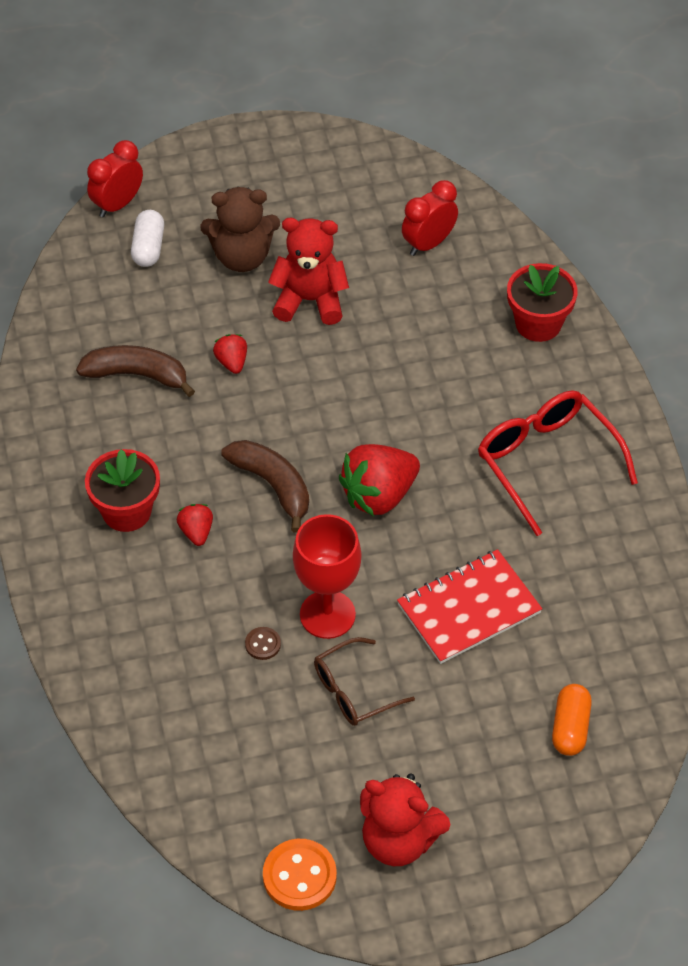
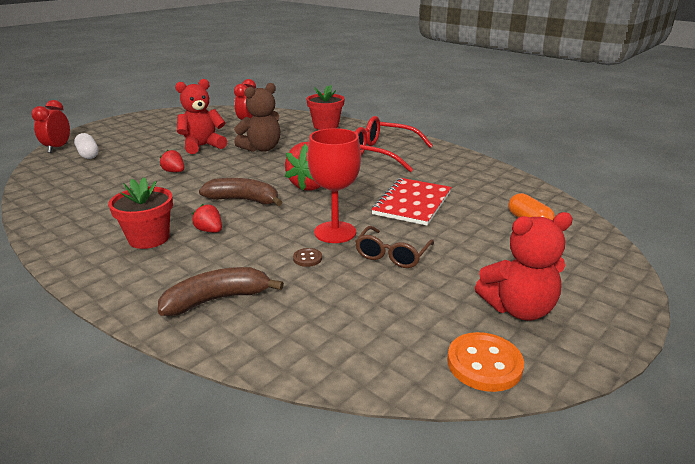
camera: 35 degrees left, 25 degrees down
brown banana [76,345,195,397] -> brown banana moved to [158,267,284,316]
brown teddy bear [200,187,280,272] -> brown teddy bear moved to [234,83,280,152]

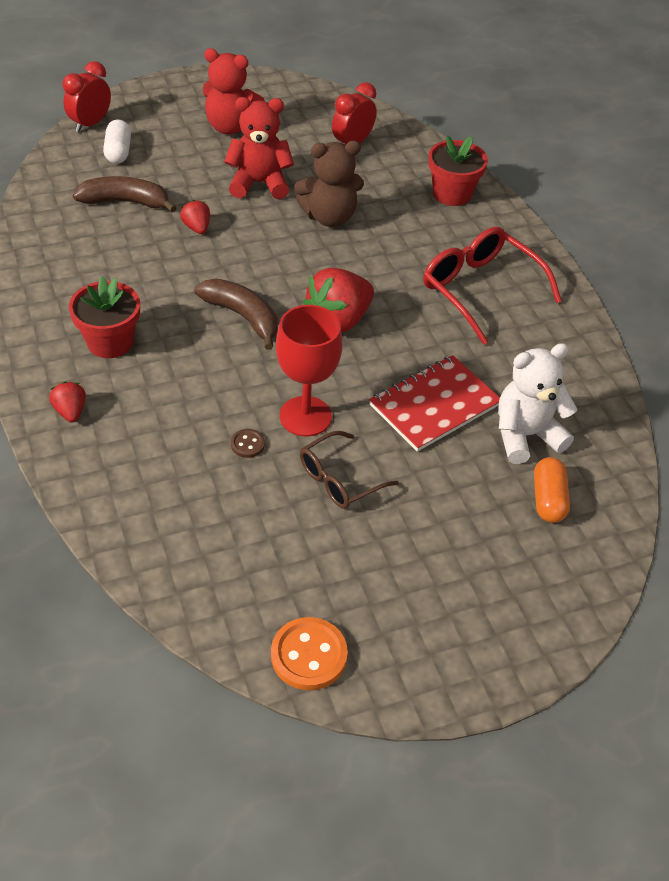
camera: 25 degrees right, 20 degrees up
brown banana [158,267,284,316] -> brown banana moved to [73,176,177,213]
red strawberry [192,204,222,232] -> red strawberry moved to [49,381,86,422]
red teddy bear [475,212,573,321] -> red teddy bear moved to [203,48,265,134]
none -> white teddy bear [498,343,577,464]

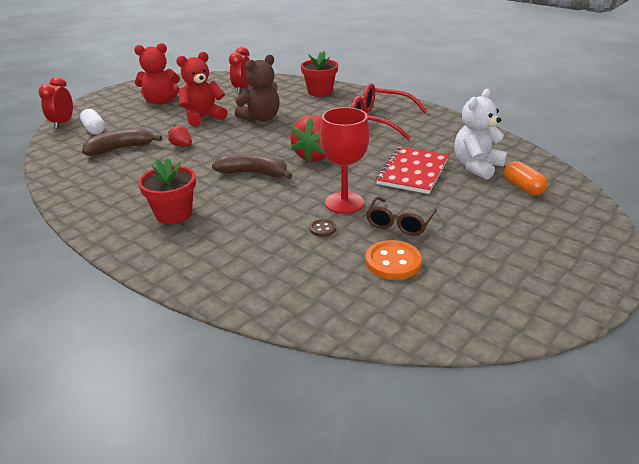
camera: 25 degrees left, 15 degrees down
red strawberry [49,381,86,422] -> none
orange button [271,617,348,690] -> orange button moved to [366,240,422,280]

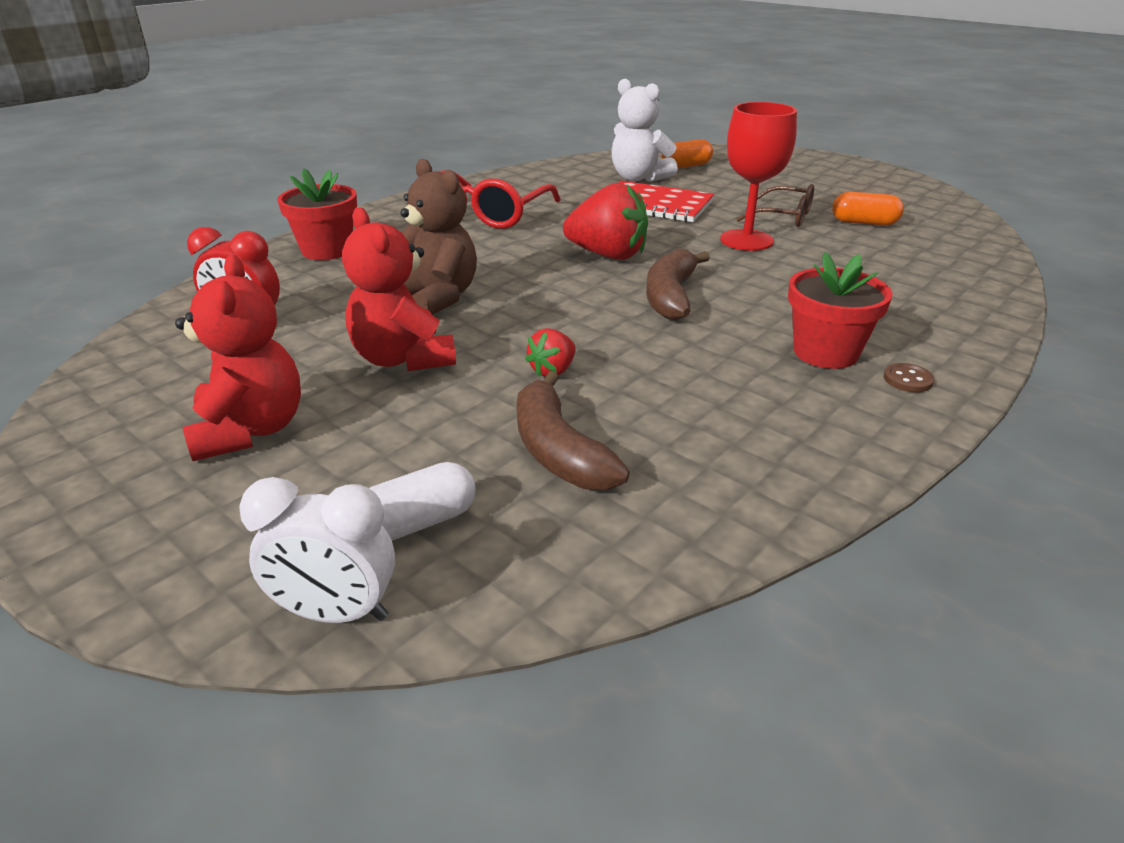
camera: 90 degrees left, 0 degrees up
red clock [38,77,73,129] -> white clock [239,477,395,623]
brown button [310,219,336,237] -> brown button moved to [884,363,934,393]
orange button [366,240,422,280] -> orange capsule [832,192,904,226]

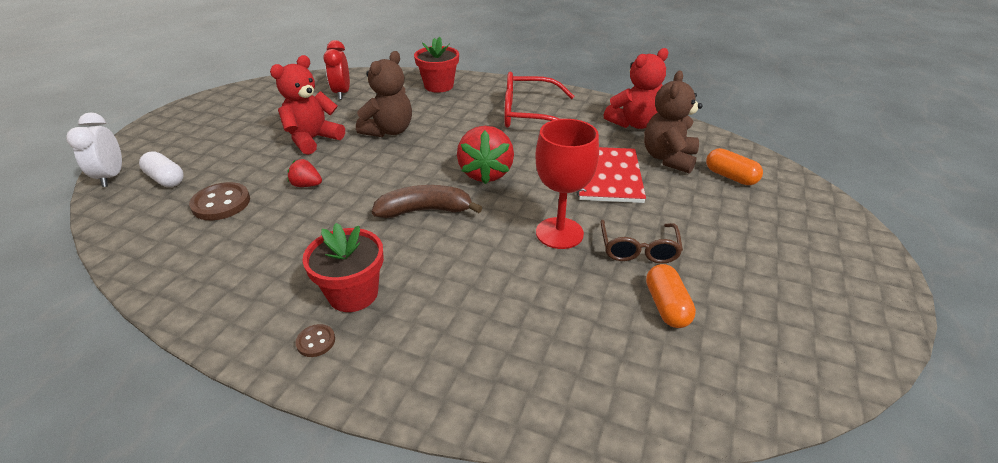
camera: 70 degrees right, 5 degrees up
red teddy bear [175,255,301,461] -> red teddy bear moved to [604,48,669,129]
brown banana [517,371,630,490] -> brown button [189,182,250,220]
white teddy bear [611,79,678,182] -> brown teddy bear [644,70,703,174]

